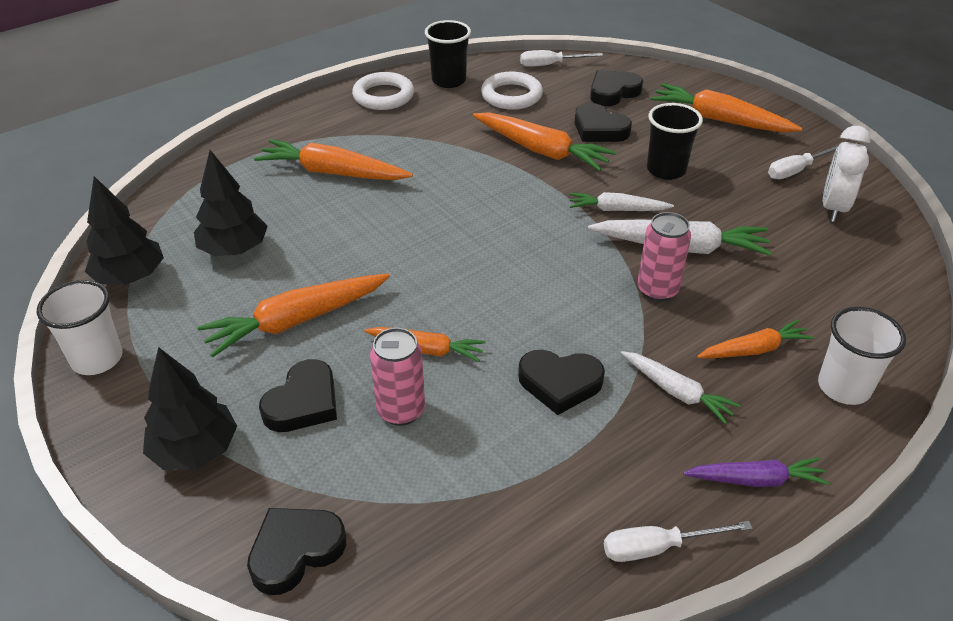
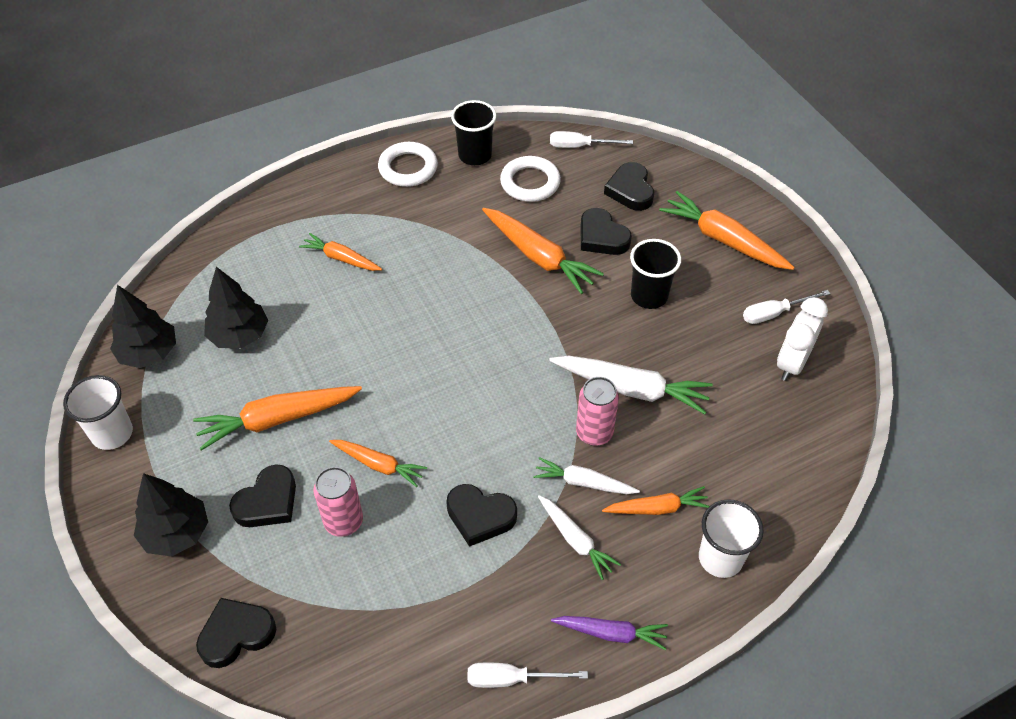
camera: 10 degrees right, 10 degrees up
orange carrot [254,139,413,180] -> orange carrot [299,233,382,271], size x0.61
white carrot [569,192,674,211] -> white carrot moved to [533,457,640,494]
black heart [590,70,643,106] -> black heart turned 75 degrees counterclockwise [604,162,654,211]

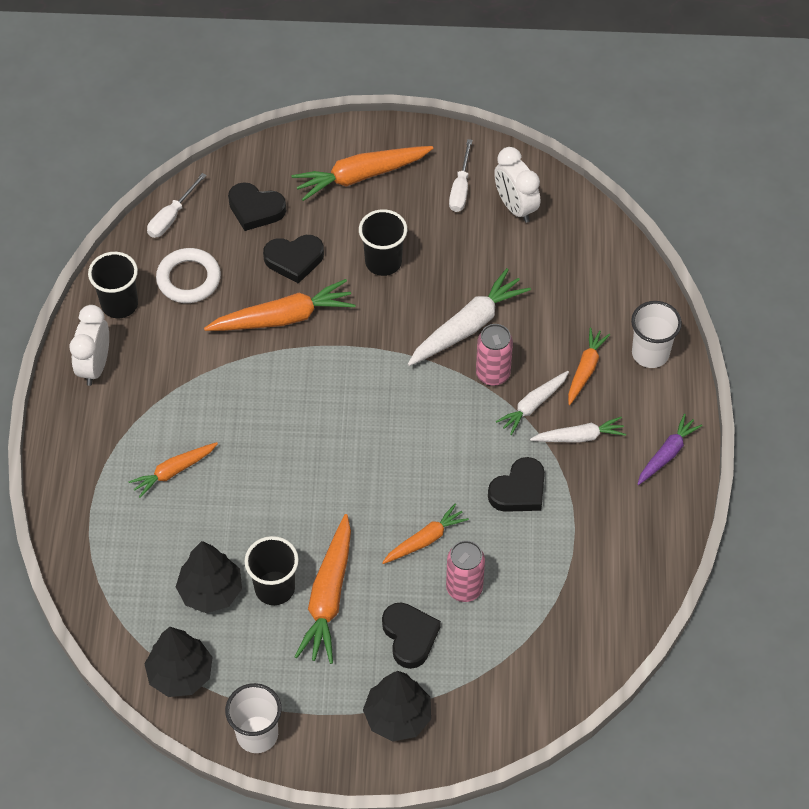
camera: 60 degrees left, 5 degrees up
black heart [196,598,276,668] -> none
white ring [378,142,438,187] -> white clock [69,305,109,386]
white screwdriver [468,663,588,688] -> none
none -> black cup [244,536,299,605]

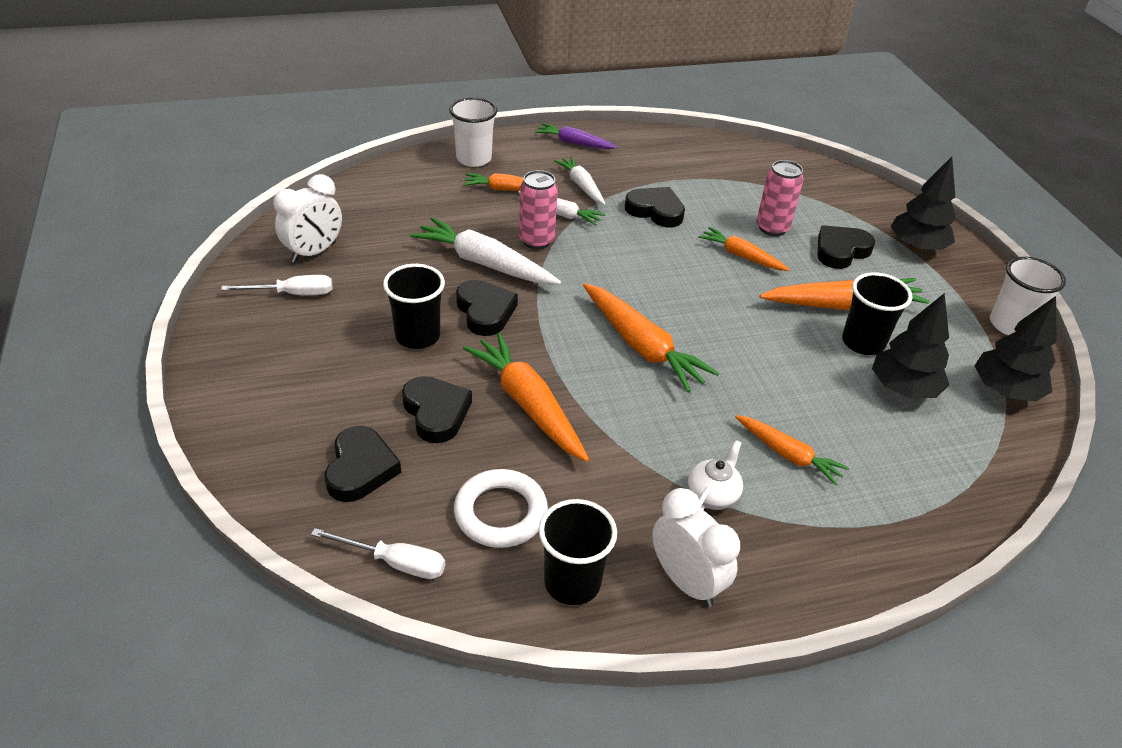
camera: 110 degrees left, 15 degrees down
white clock [69,305,109,386] -> white clock turned 120 degrees counterclockwise [652,488,740,607]
orange carrot [292,146,433,201] -> orange carrot moved to [583,283,719,392]
none -> black heart [456,280,518,336]
none -> white teapot [688,440,743,510]

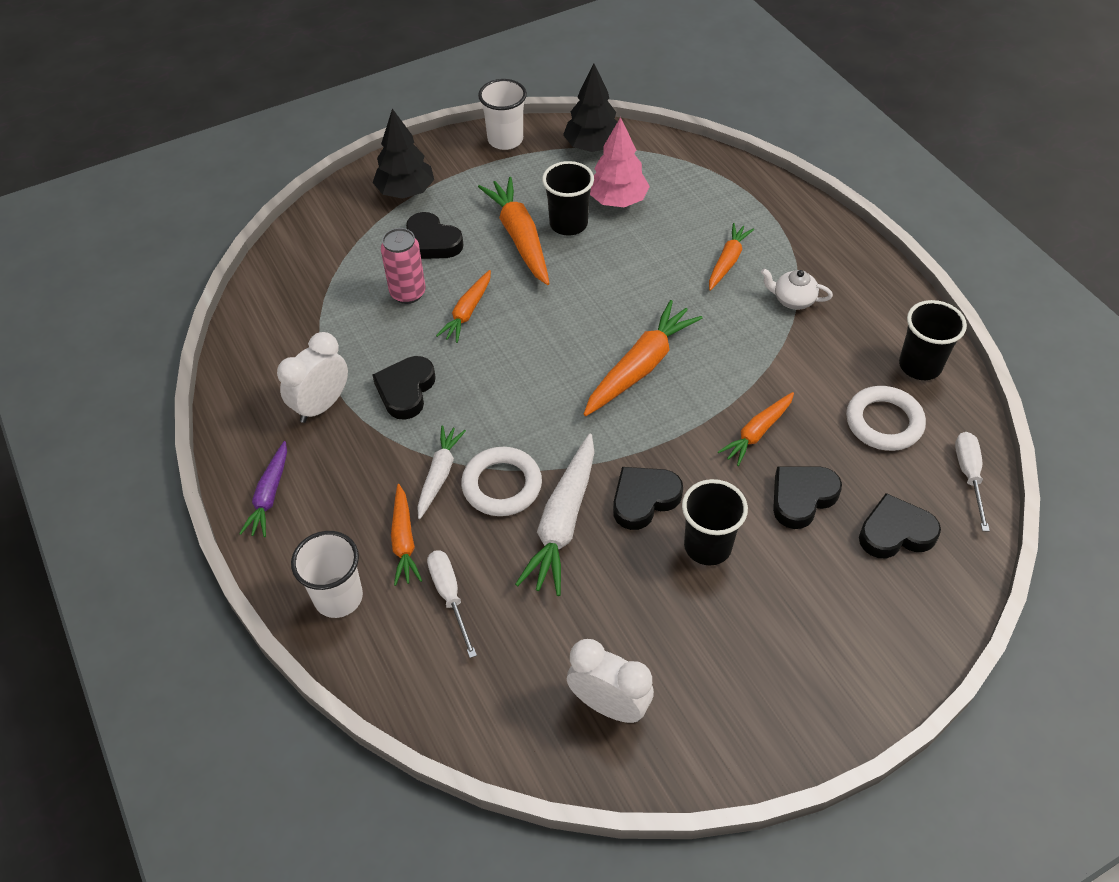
camera: 100 degrees left, 10 degrees up
white screwdriver [221,275,332,295] -> white screwdriver moved to [427,550,477,658]
orange carrot [463,333,589,462] -> orange carrot [718,392,794,466], size x0.61
pink can [519,170,558,249] -> white ring [461,447,542,516]
white carrot [554,156,605,205] -> none
white clock [652,488,740,607] -> white clock moved to [277,332,348,423]
black tree [872,293,949,399] -> pink tree [590,117,650,207]

